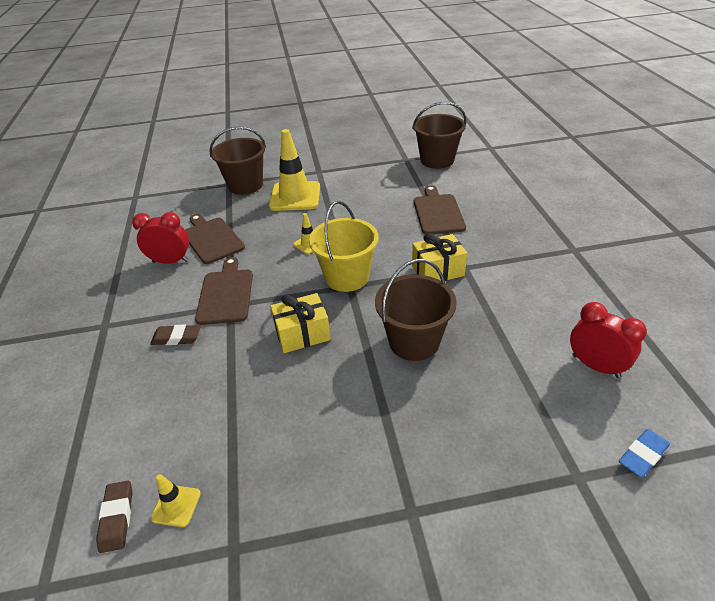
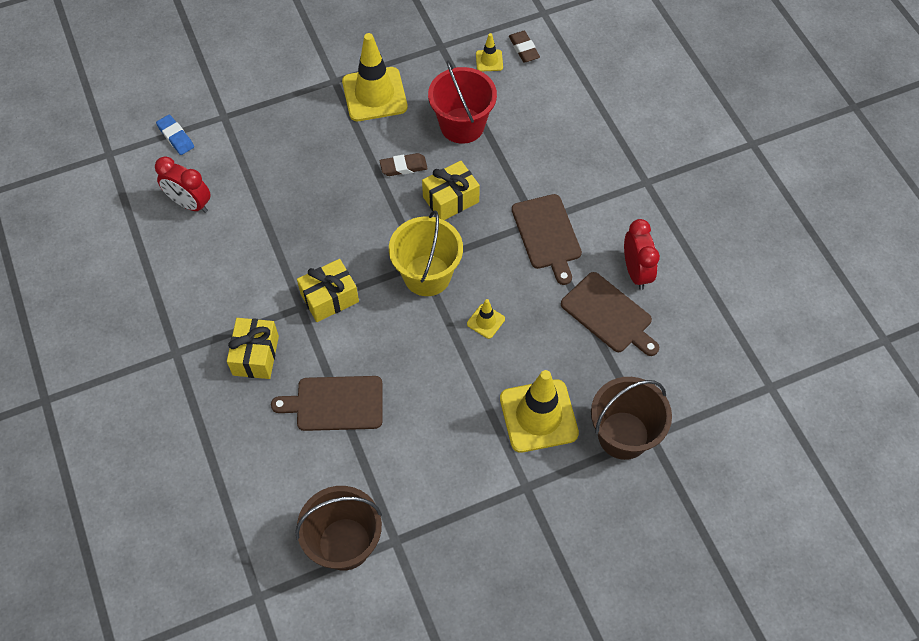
camera: 165 degrees right, 20 degrees up
red clock [132,212,189,264] -> red clock turned 90 degrees counterclockwise [624,219,660,290]
brown eraser [150,324,201,345] -> brown eraser moved to [380,153,428,176]
brown bucket [375,259,457,361] -> none
brown cutting board [414,185,466,234] -> brown cutting board turned 105 degrees clockwise [271,376,383,431]
blue eraser [619,429,670,478] -> blue eraser turned 75 degrees counterclockwise [156,115,194,155]
none -> yellow gift [227,318,279,379]
none -> yellow traffic cone [342,33,408,121]
none -> red bucket [428,61,497,144]

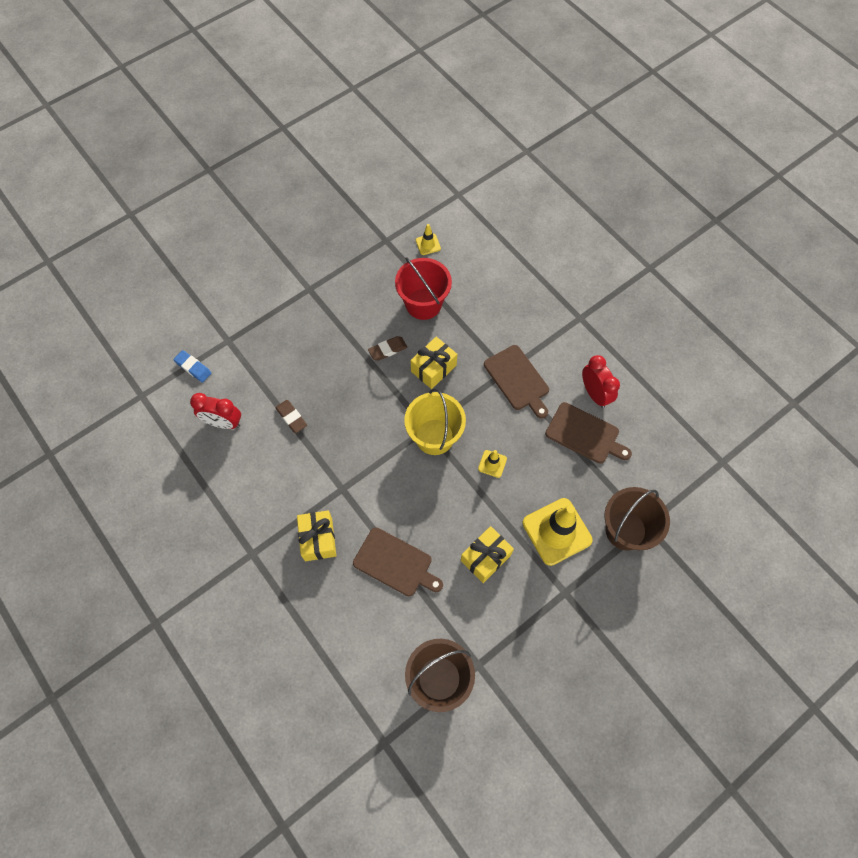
camera: 15 degrees left, 5 degrees up
brown cutting board [271,376,383,431] -> brown cutting board turned 135 degrees counterclockwise [353,527,443,597]
yellow gift [297,259,359,322] -> yellow gift moved to [461,526,514,583]
yellow traffic cone [342,33,408,121] -> none
brown eraser [509,31,540,63] -> brown eraser moved to [275,400,307,433]

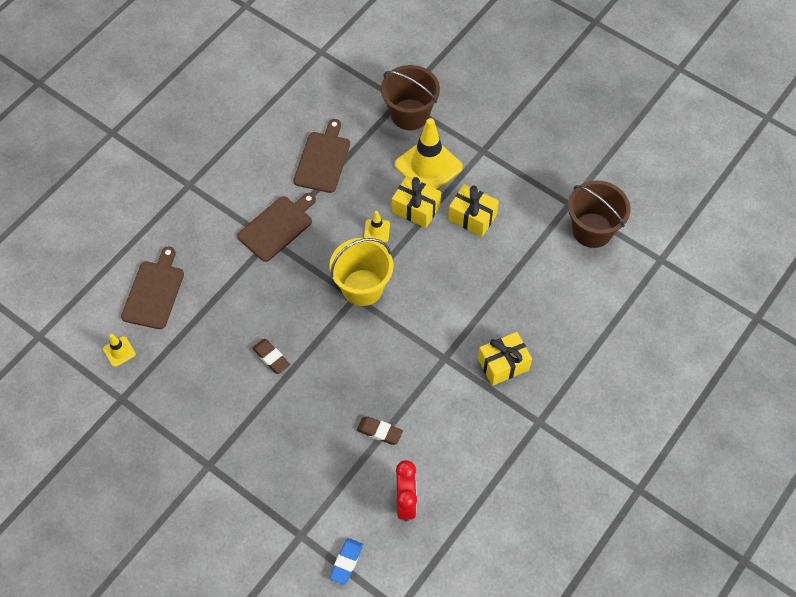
camera: 105 degrees left, 5 degrees down
brown eraser [275,400,307,433] -> brown eraser turned 75 degrees clockwise [357,416,403,445]
brown cutting board [353,527,443,597] -> brown cutting board moved to [121,247,184,329]
red bucket [395,257,452,320] -> none
yellow gift [410,337,457,389] -> yellow gift moved to [392,176,441,228]
red clock [582,355,620,408] -> none

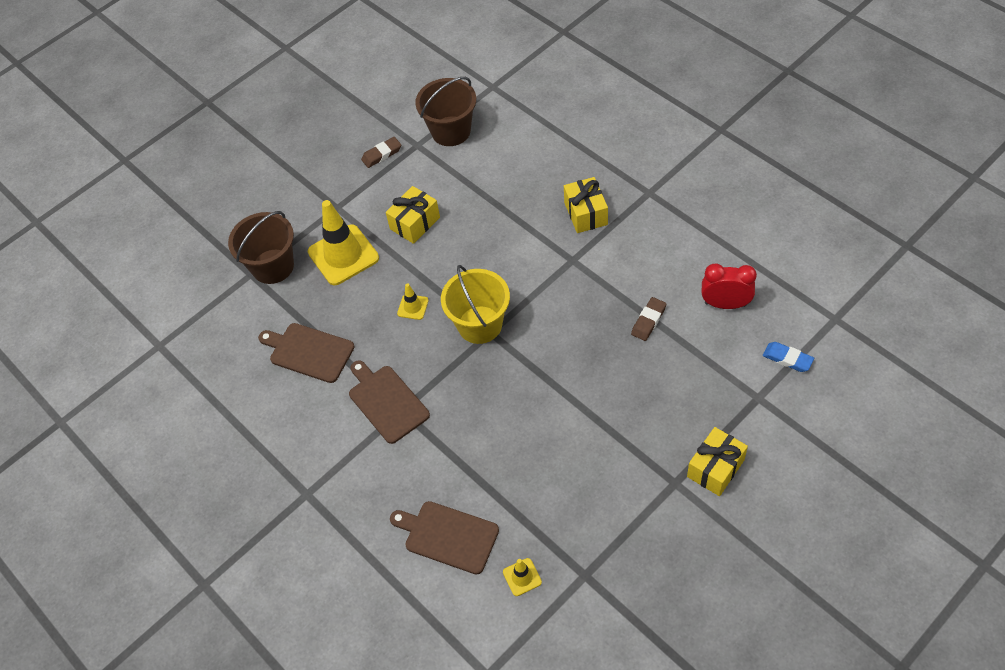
camera: 75 degrees left, 5 degrees down
brown eraser [252,339,290,374] -> brown eraser moved to [361,137,401,168]
yellow gift [392,176,441,228] -> yellow gift moved to [687,427,748,496]

